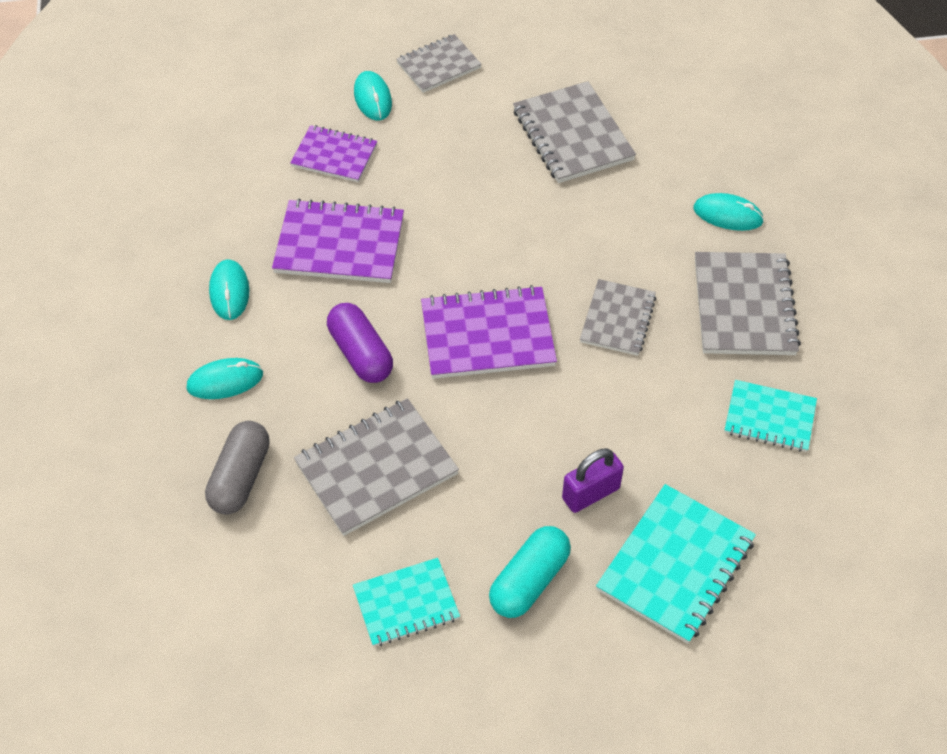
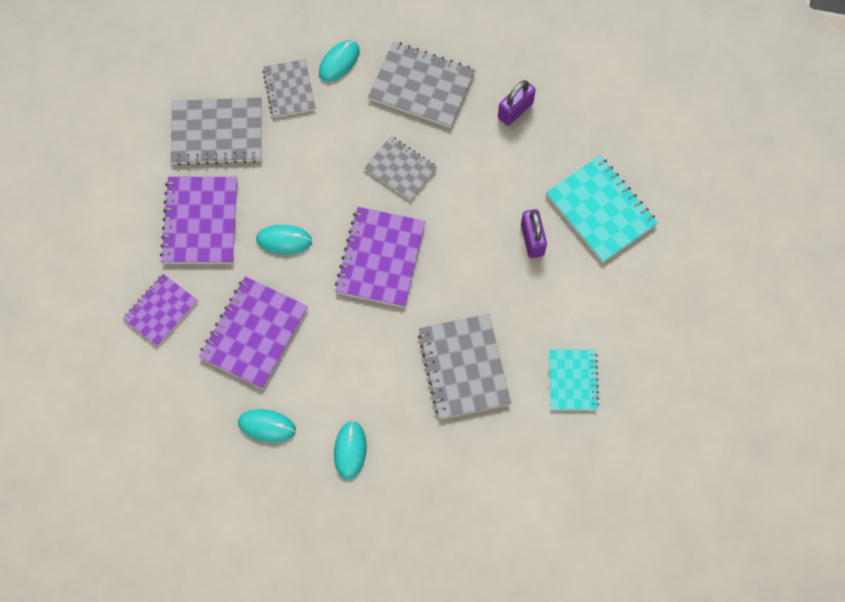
camera: 70 degrees left, 15 degrees up
grey capsule [205,421,270,515] -> none
purple capsule [327,303,393,383] -> none
turquoise mouse [354,71,392,121] -> turquoise mouse moved to [256,225,312,254]
grey notebook [397,34,482,93] -> grey notebook moved to [263,59,316,118]
turquoise capsule [489,526,571,618] -> none
turquoise notebook [724,380,817,452] -> purple padlock [498,80,536,126]
none -> purple notebook [160,177,237,264]

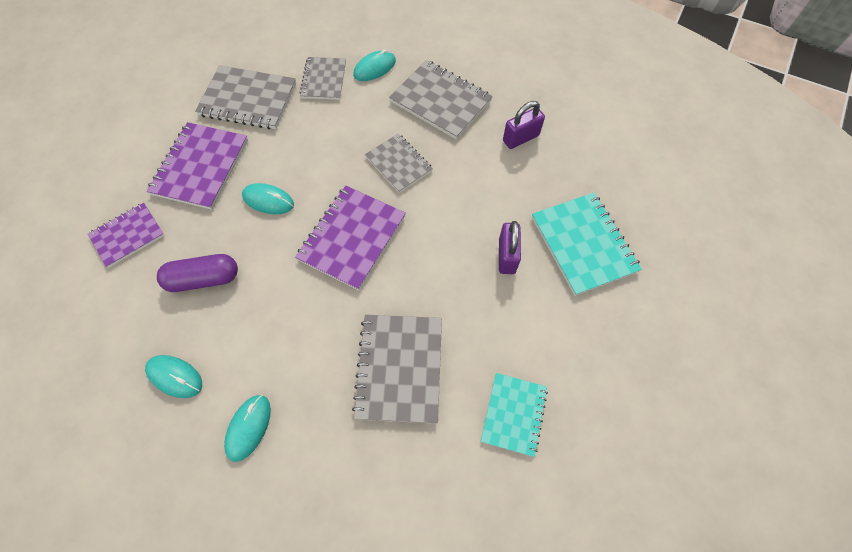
camera: 15 degrees right, 5 degrees down
purple notebook [199,276,308,389] -> purple capsule [157,254,238,292]

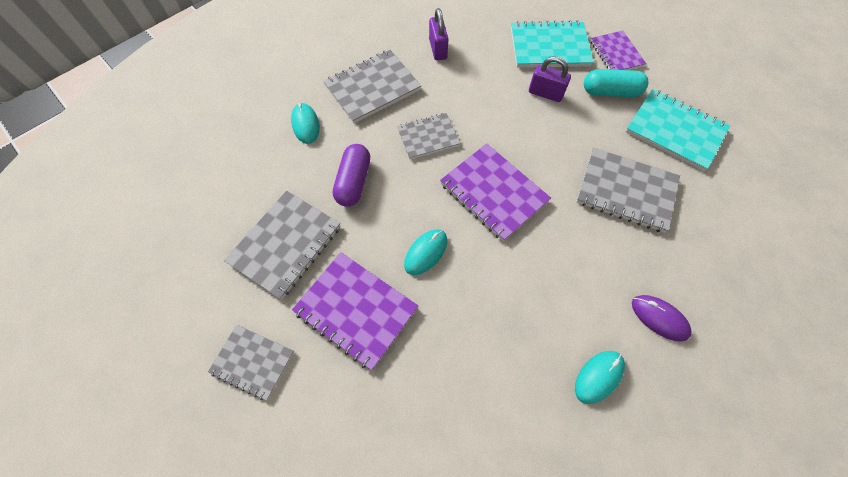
camera: 70 degrees left, 0 degrees up
purple notebook [88,203,165,268] -> purple notebook moved to [590,31,646,70]
purple capsule [157,254,238,292] -> purple capsule moved to [333,144,370,207]
turquoise mouse [224,395,271,462] -> purple mouse [632,295,692,342]
grey notebook [299,57,346,100] -> grey notebook moved to [208,325,294,401]
turquoise notebook [481,373,548,457] -> turquoise notebook [626,89,730,171], size x1.56
none -> turquoise capsule [584,69,648,97]

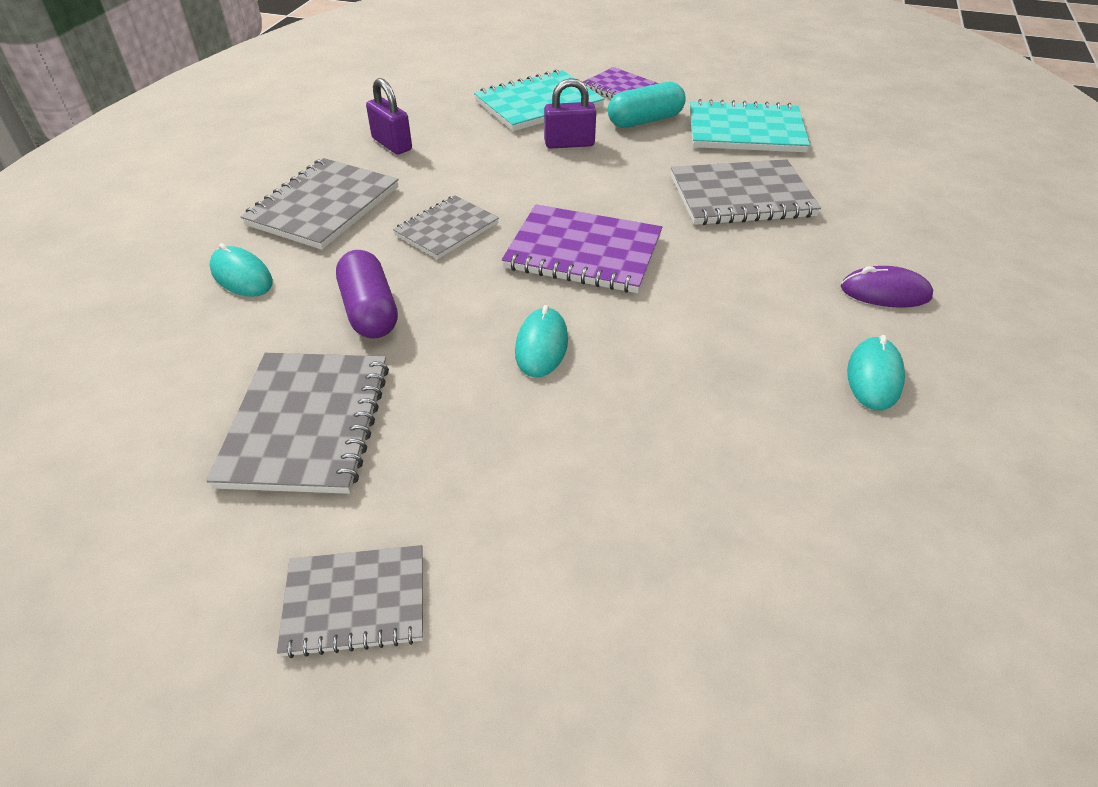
camera: 30 degrees left, 20 degrees down
purple notebook [292,252,418,370] -> none

